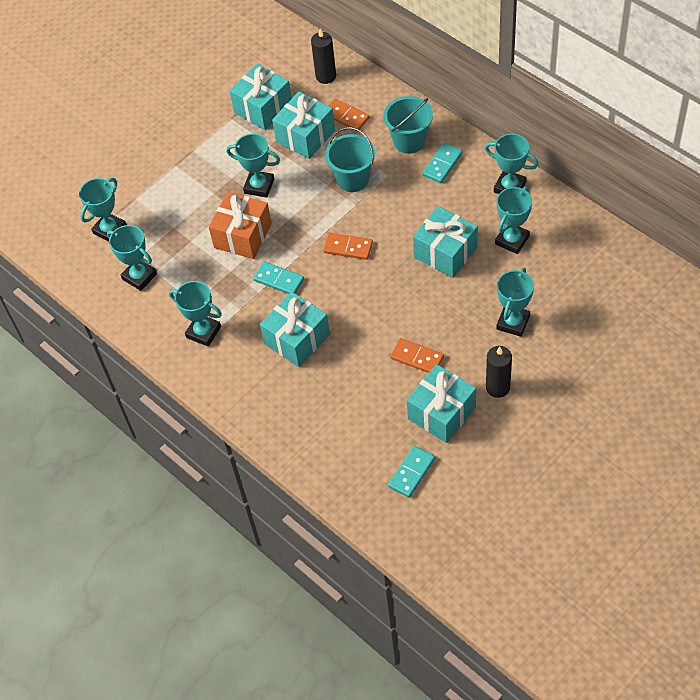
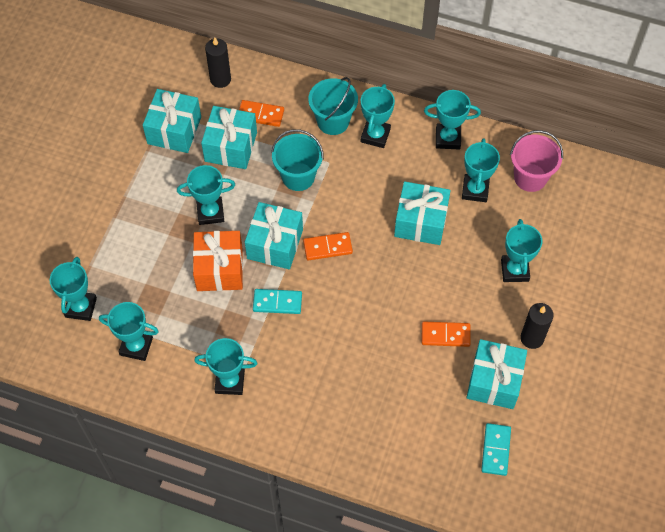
camera: 30 degrees left, 5 degrees up
turquoise gift [260,291,330,367] -> turquoise gift moved to [245,202,303,269]
turquoise domino [422,143,463,183] -> turquoise trophy [361,84,395,148]
none -> pink bucket [510,130,563,192]

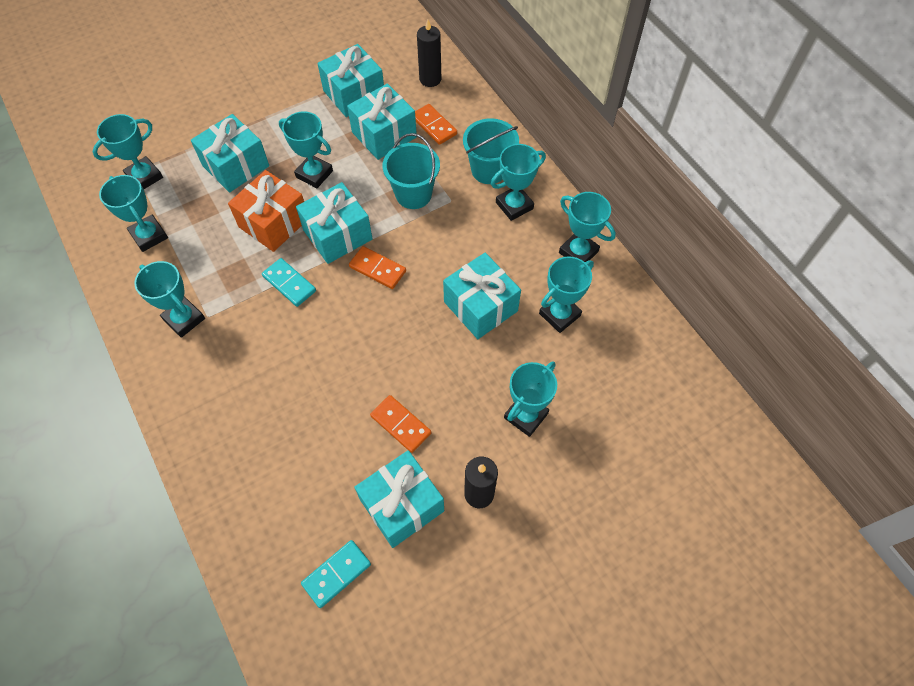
camera: 40 degrees right, 0 degrees up
pink bucket [510,130,563,192] -> none
none -> turquoise gift [191,114,269,193]

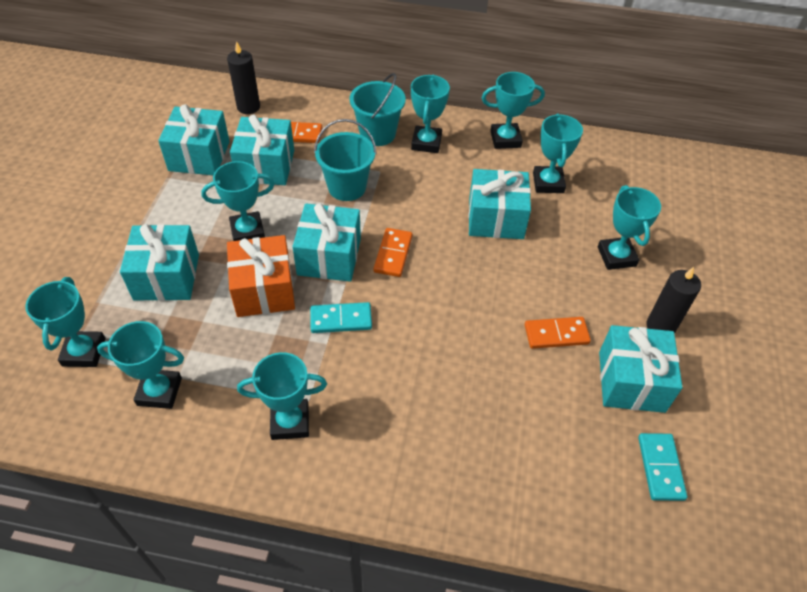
camera: 50 degrees left, 10 degrees down
orange domino [349,246,406,289] -> orange domino turned 60 degrees counterclockwise [373,228,413,277]

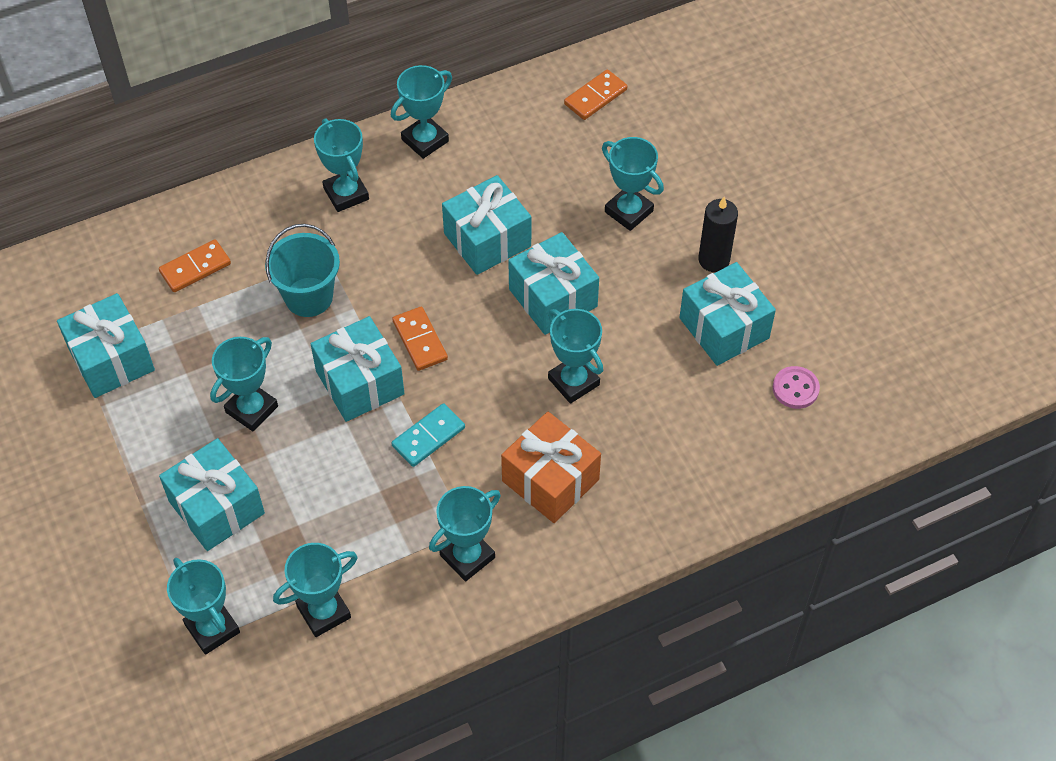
camera: 35 degrees left, 5 degrees up
black candle [227,41,260,114] -> none
orange gift [227,235,295,317] -> orange gift moved to [501,411,601,523]
turquoise gift [230,114,294,185] -> turquoise gift moved to [508,232,599,335]
turquoise bucket [349,73,406,146] -> none
orange domino [525,317,591,349] -> orange domino moved to [564,69,627,120]
turquoise trophy [533,113,583,193] -> turquoise trophy moved to [548,309,603,404]
turquoise domino [638,433,687,501] -> pink button [773,366,820,409]

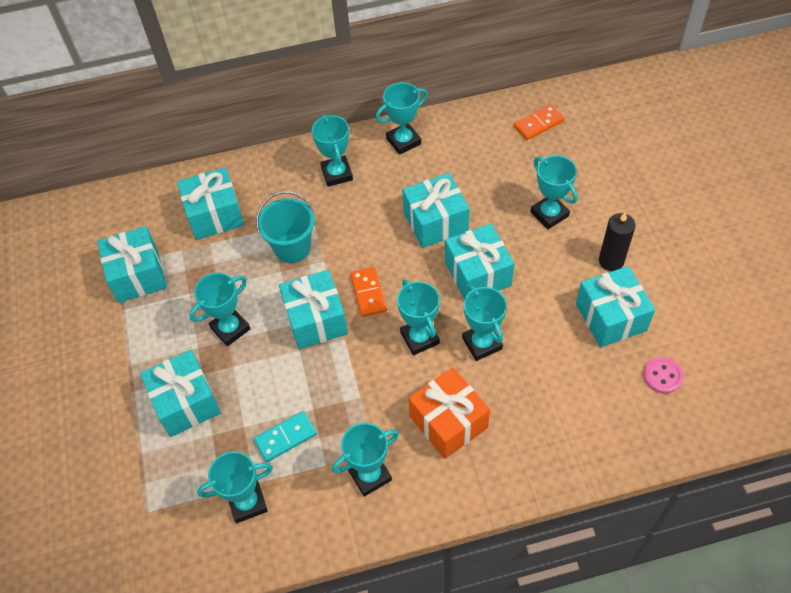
camera: 15 degrees right, 0 degrees up
orange domino [159,239,231,292] -> turquoise gift [177,167,244,240]
turquoise trophy [167,558,240,655] -> turquoise trophy moved to [397,279,440,355]
turquoise domino [392,403,465,467] -> turquoise domino moved to [254,411,317,462]

